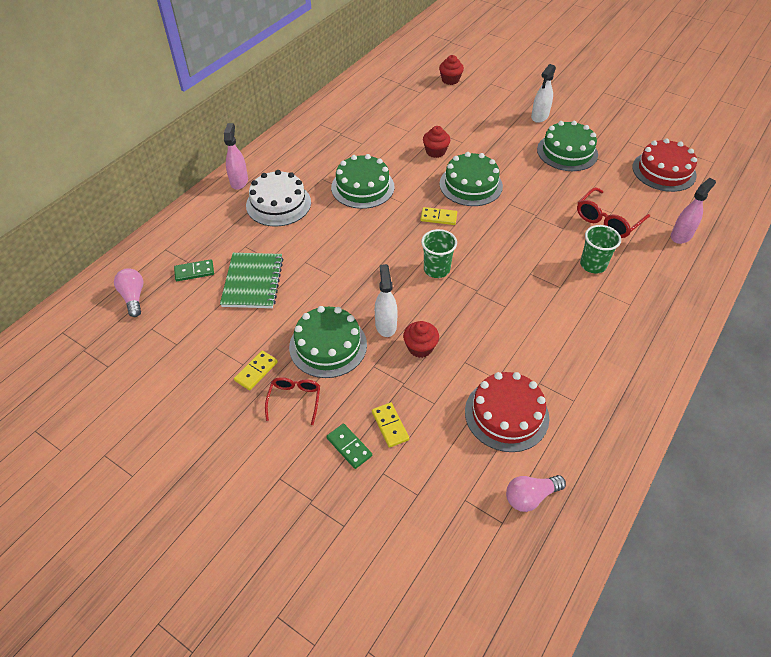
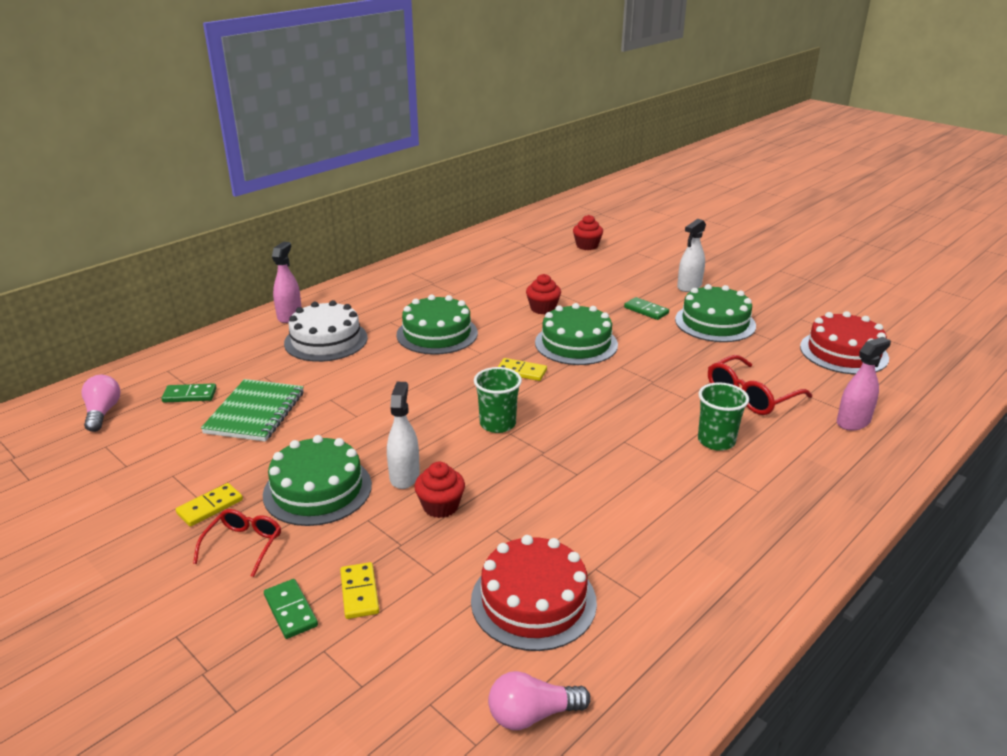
camera: 10 degrees right, 20 degrees down
none -> green domino [624,297,669,320]

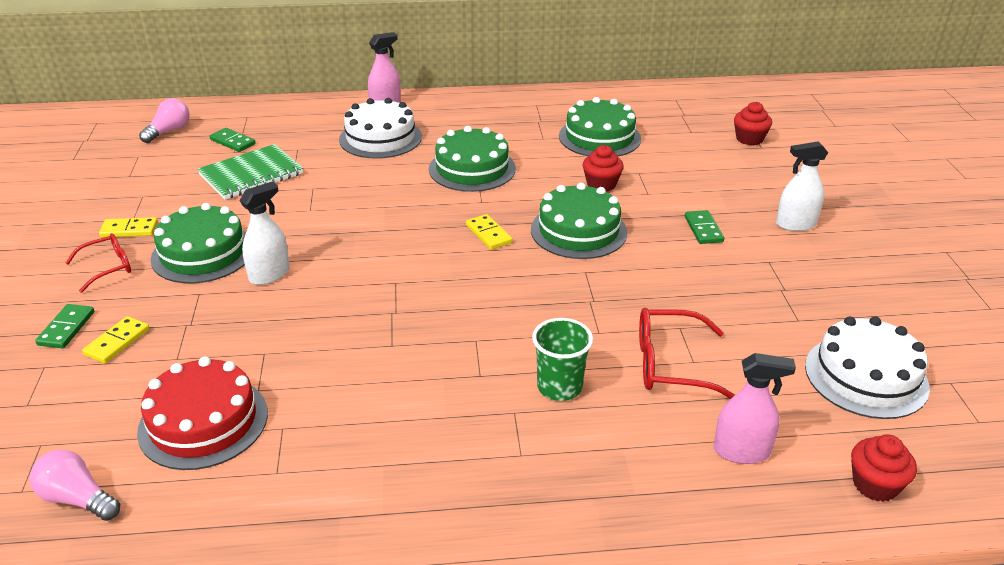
camera: 40 degrees right, 5 degrees up
red cupcake [414,462,465,518] -> red cupcake moved to [851,434,917,502]
green cup [474,367,522,433] -> none
green cake [675,284,756,342] -> green cake moved to [559,97,641,156]
red cake [800,311,889,375] -> white cake [805,317,930,419]

